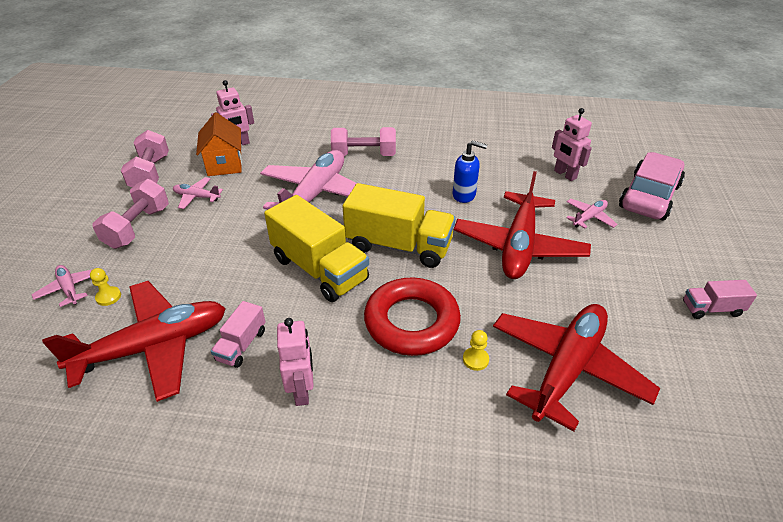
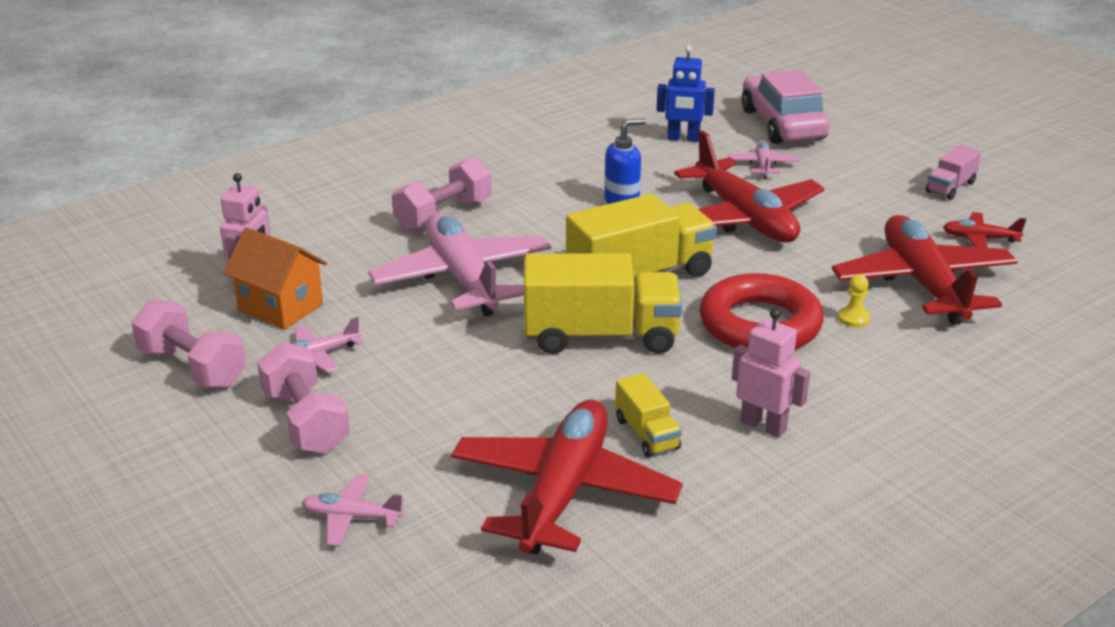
camera: 45 degrees left, 10 degrees down
yellow pawn [90,268,121,306] -> none
pink truck [211,301,266,368] -> yellow truck [615,373,682,457]
pink robot [552,108,592,181] -> blue robot [657,45,715,142]
none -> red plane [943,212,1026,248]

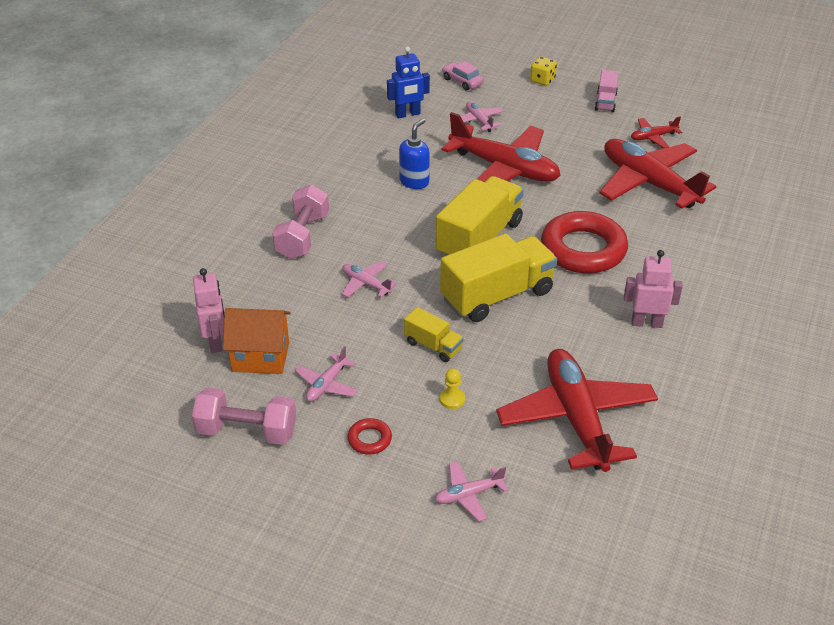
camera: 30 degrees left, 10 degrees up
pink dumbbell [257,342,350,454] -> red ring [348,418,392,455]
pink plane [368,212,552,317] -> pink plane [342,261,397,297], size x0.44
yellow truck [615,373,682,457] -> yellow truck moved to [404,307,464,362]
pink car [742,70,830,144] -> pink car [442,61,484,91], size x0.48
yellow pawn [838,275,870,327] -> yellow pawn moved to [440,368,465,409]
none -> yellow dice [530,56,557,86]

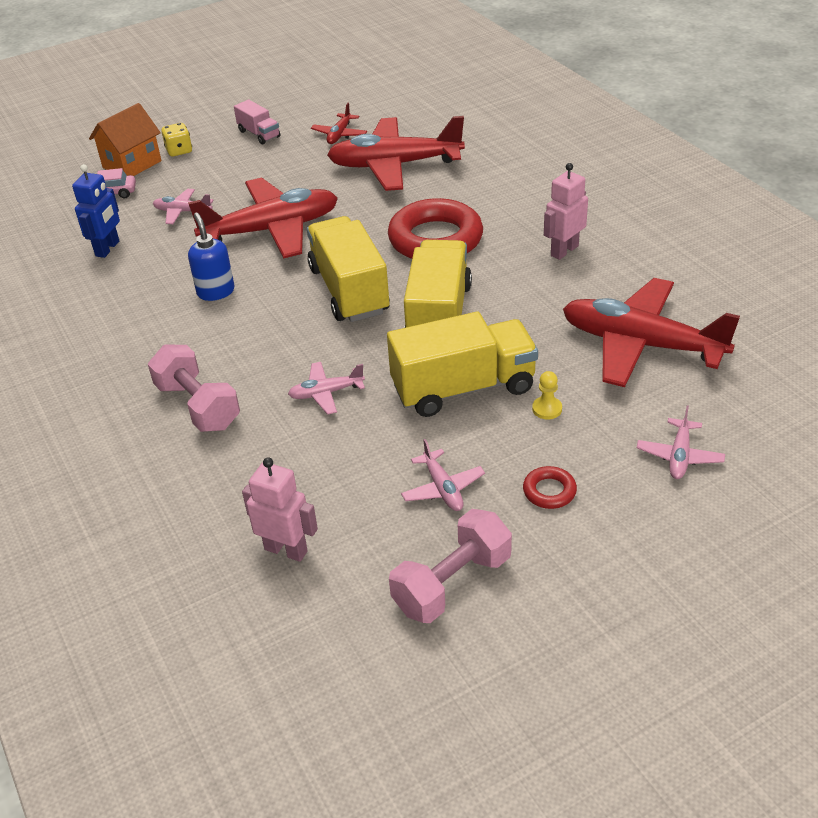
camera: 50 degrees left, 0 degrees up
orange house [223,308,291,374] -> orange house moved to [89,103,161,176]
yellow truck [404,307,464,362] -> yellow truck [387,312,538,417], size x2.02

